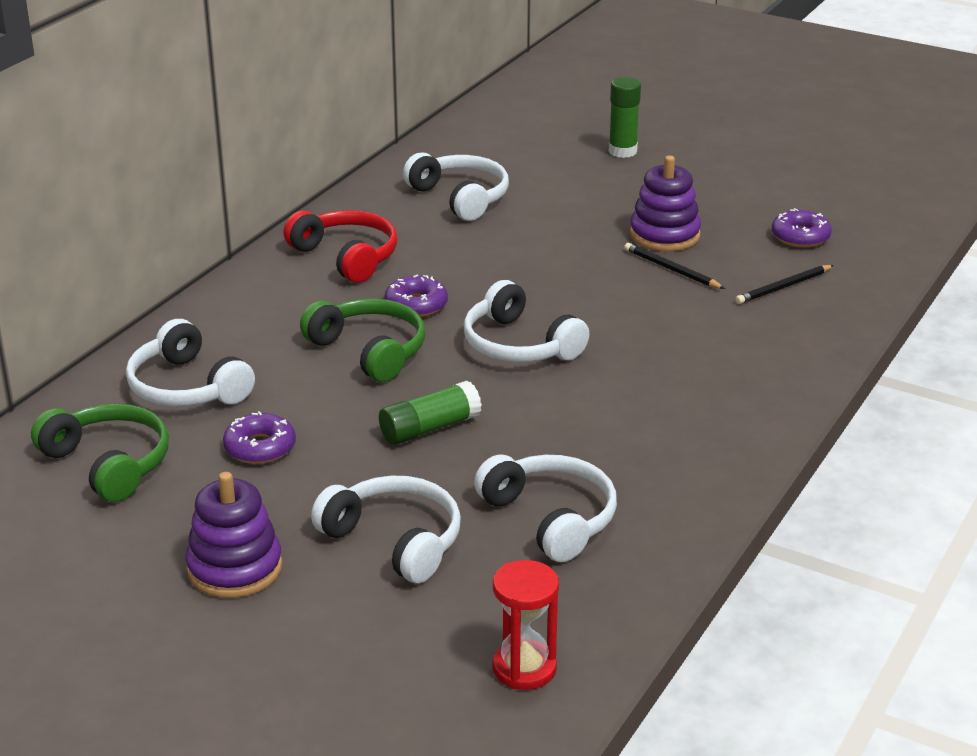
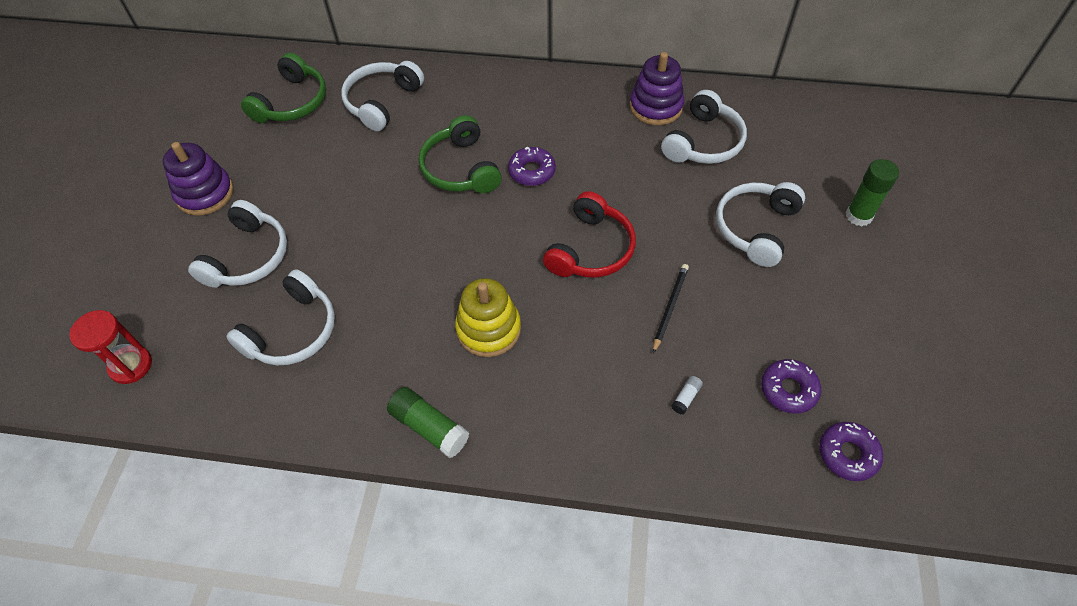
camera: 70 degrees right, 25 degrees up
purple donut [223,411,296,464] -> purple donut moved to [819,422,883,481]
red headphones [284,210,397,283] -> red headphones moved to [543,191,636,278]
green headphones [300,298,425,382] -> green headphones turned 135 degrees clockwise [419,115,502,193]
green glue stick [379,381,482,445] -> green glue stick moved to [387,387,469,458]
white headphones [464,280,589,363] -> white headphones moved to [716,182,805,267]
purple stacking toy [630,156,701,251] -> purple stacking toy moved to [630,52,684,125]
black pencil [735,265,834,304] -> white glue stick [671,376,703,414]
none -> yellow stacking toy [455,278,521,357]

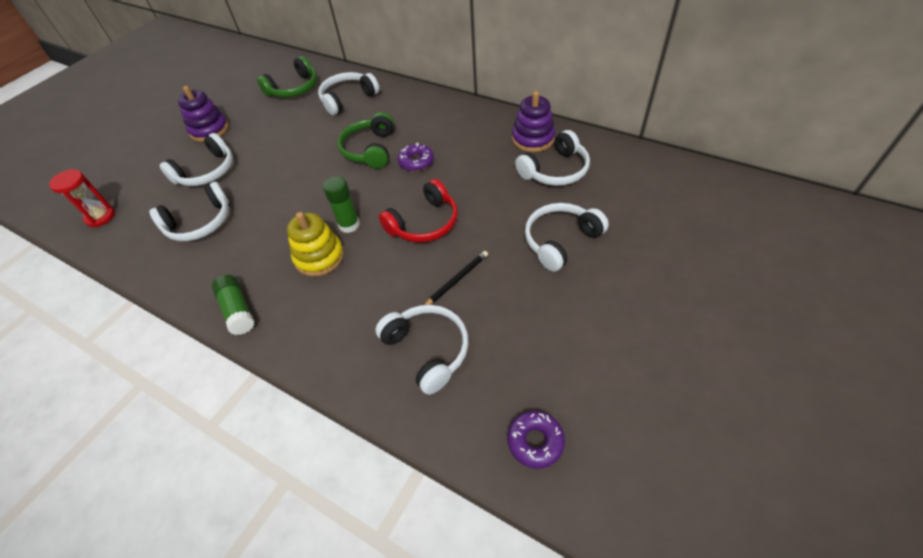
camera: 25 degrees right, 5 degrees down
white glue stick [671,376,703,414] -> white headphones [375,305,469,395]
purple donut [761,359,821,414] -> none
green glue stick [846,159,899,226] -> green glue stick moved to [323,176,360,233]

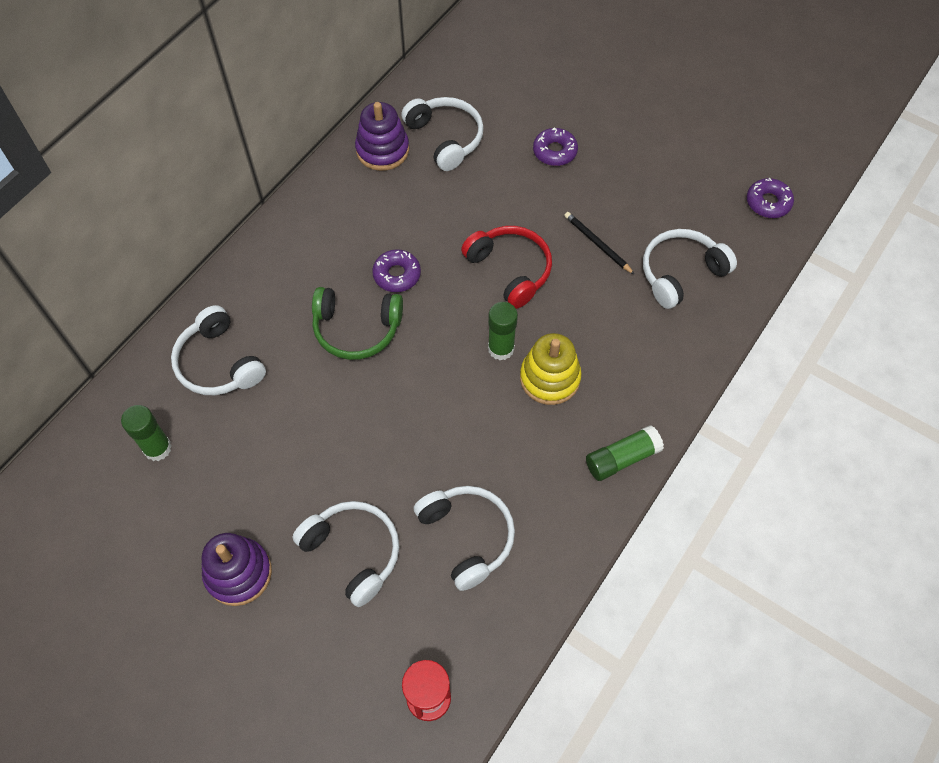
camera: 90 degrees left, 10 degrees up
green headphones [257,56,317,98] -> green glue stick [121,405,172,461]
white headphones [525,203,609,272] -> purple donut [533,127,578,166]

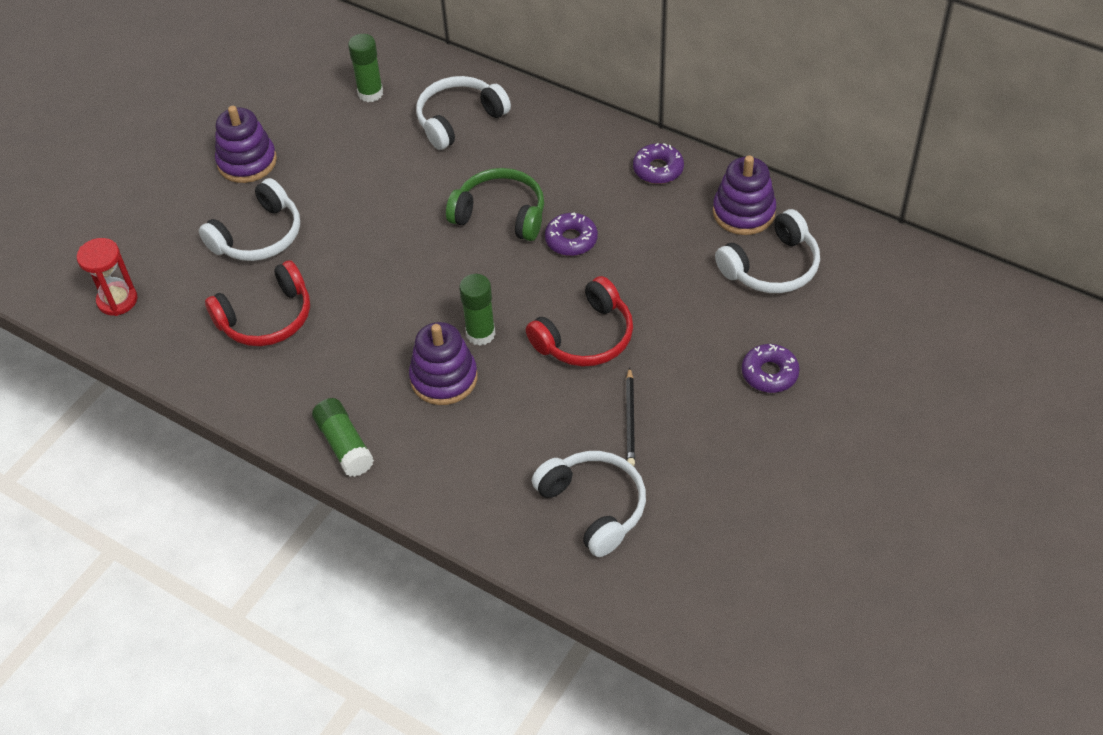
camera: 90 degrees right, 10 degrees down
green headphones [312,287,403,360] -> green headphones turned 105 degrees clockwise [446,168,544,241]
white headphones [414,486,515,591] -> red headphones [205,260,310,346]
yellow stacking toy [520,333,582,405] -> purple stacking toy [409,322,478,405]
black pencil [564,212,635,275] -> black pencil turned 135 degrees clockwise [626,367,635,466]
purple donut [747,178,794,218] -> purple donut moved to [633,143,684,184]

